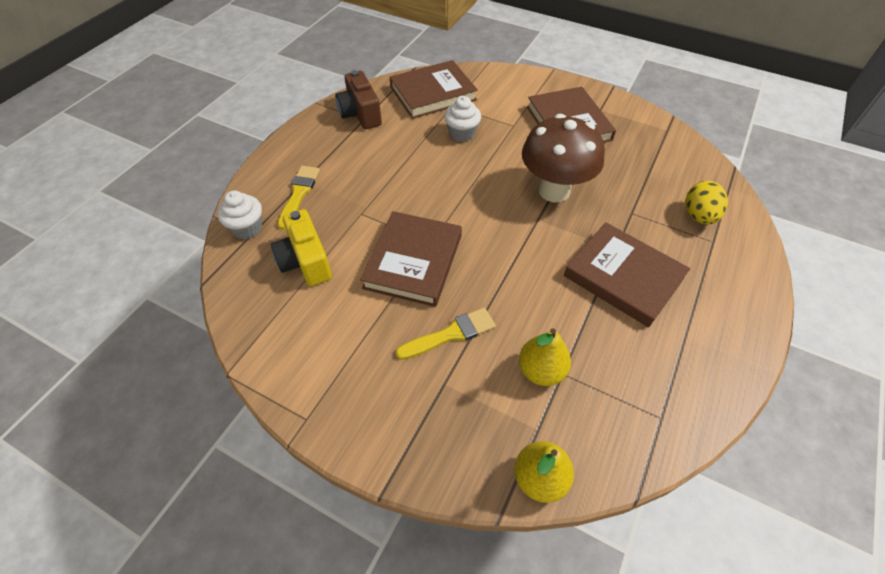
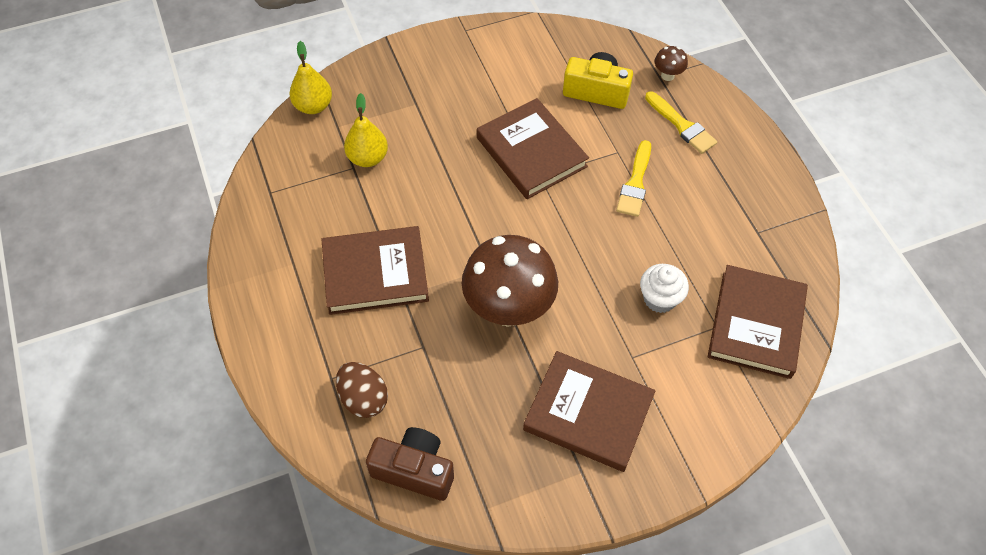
camera: 130 degrees right, 5 degrees up
white cupcake [217,191,262,239] -> brown mushroom [655,46,688,81]
brown camera [335,70,382,129] -> brown camera moved to [366,427,454,501]
yellow brush [396,308,496,360] -> yellow brush moved to [616,140,651,217]
yellow egg [685,181,728,224] -> brown egg [336,362,388,418]

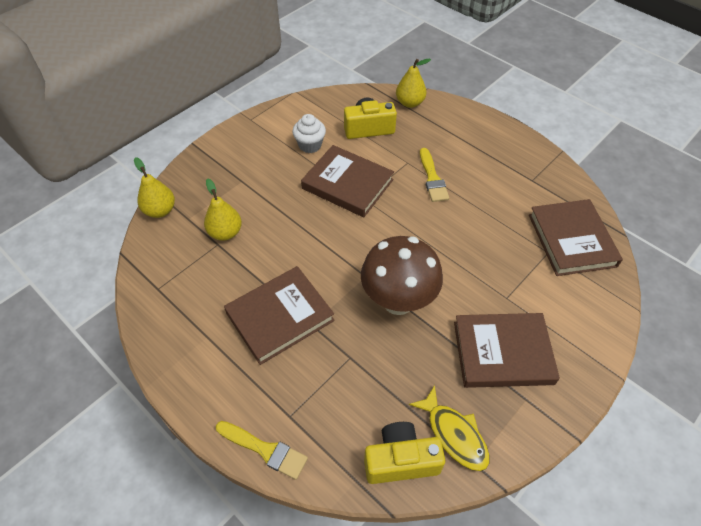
camera: 25 degrees left, 5 degrees down
brown egg [336,362,388,418] -> none
brown camera [366,427,454,501] -> yellow camera [364,422,445,484]
white cupcake [640,264,689,313] -> white cupcake moved to [292,114,326,153]
yellow brush [645,91,717,154] -> yellow brush moved to [216,421,308,480]
brown mushroom [655,46,688,81] -> yellow pear [396,59,431,108]
none -> yellow fish [409,385,490,471]

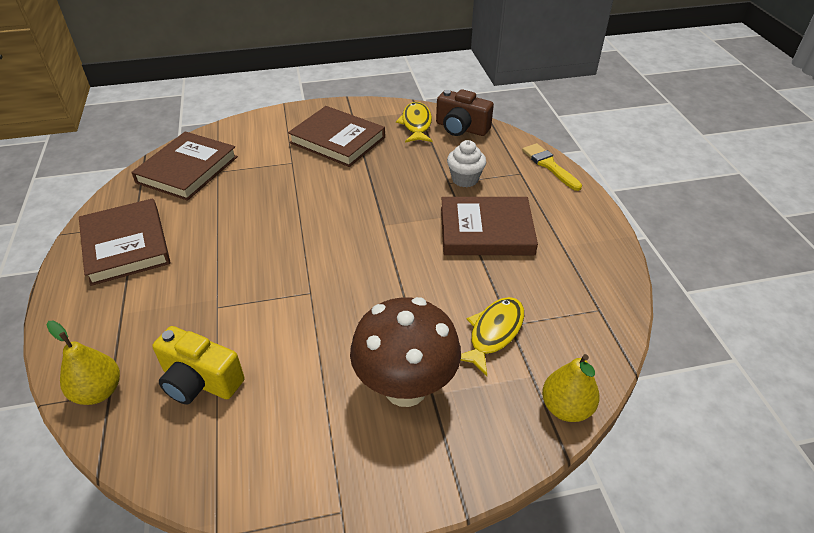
camera: 145 degrees left, 10 degrees down
yellow pear [204,178,242,241] -> yellow fish [460,297,524,376]
white cupcake [292,114,326,153] -> white cupcake moved to [447,140,486,187]
brown book [301,145,394,217] -> brown book moved to [79,198,170,286]
brown mushroom [361,236,443,315] -> brown mushroom moved to [350,297,461,407]
yellow camera [364,422,445,484] -> brown camera [436,89,494,136]
yellow brush [420,148,449,202] -> none

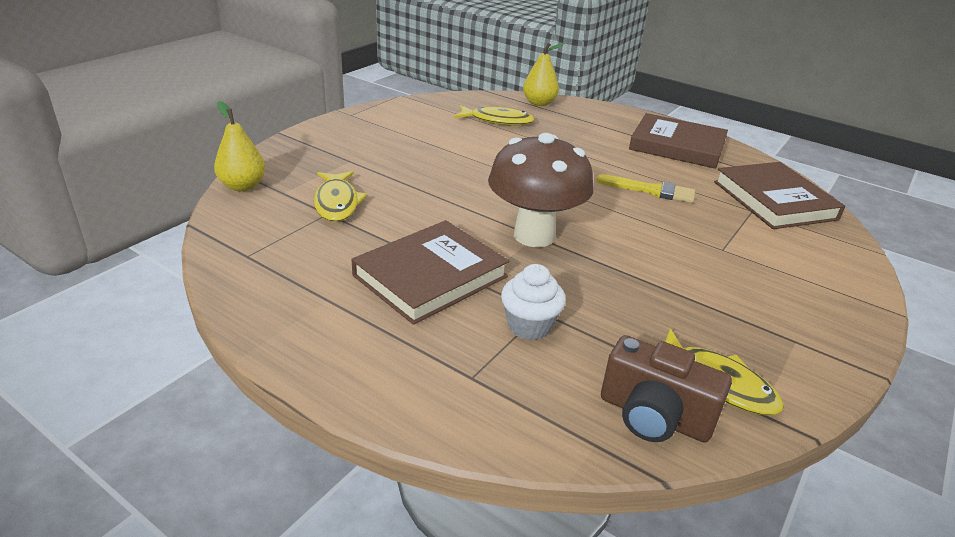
camera: 135 degrees right, 10 degrees down
yellow camera [152,326,245,405] -> yellow fish [454,105,534,125]
brown book [288,106,385,167] -> none
brown mushroom [350,297,461,407] -> brown mushroom moved to [488,133,594,247]
brown camera [436,89,494,136] -> brown camera turned 135 degrees counterclockwise [601,335,732,443]
yellow brush [522,143,582,191] -> yellow brush moved to [596,174,695,203]

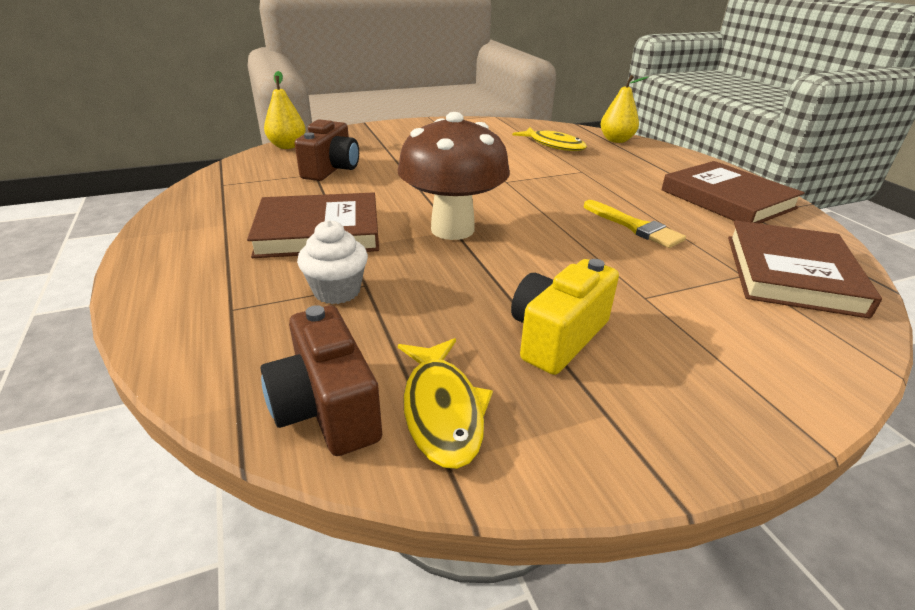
camera: 35 degrees right, 0 degrees up
yellow fish [314,171,367,222] -> brown camera [295,120,359,181]
none -> yellow camera [511,259,619,375]

